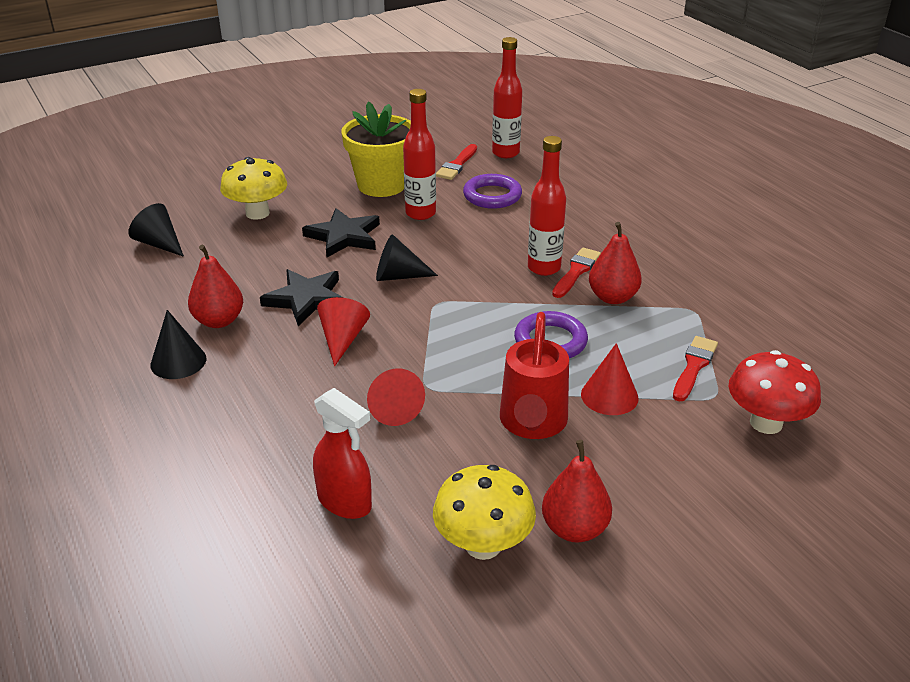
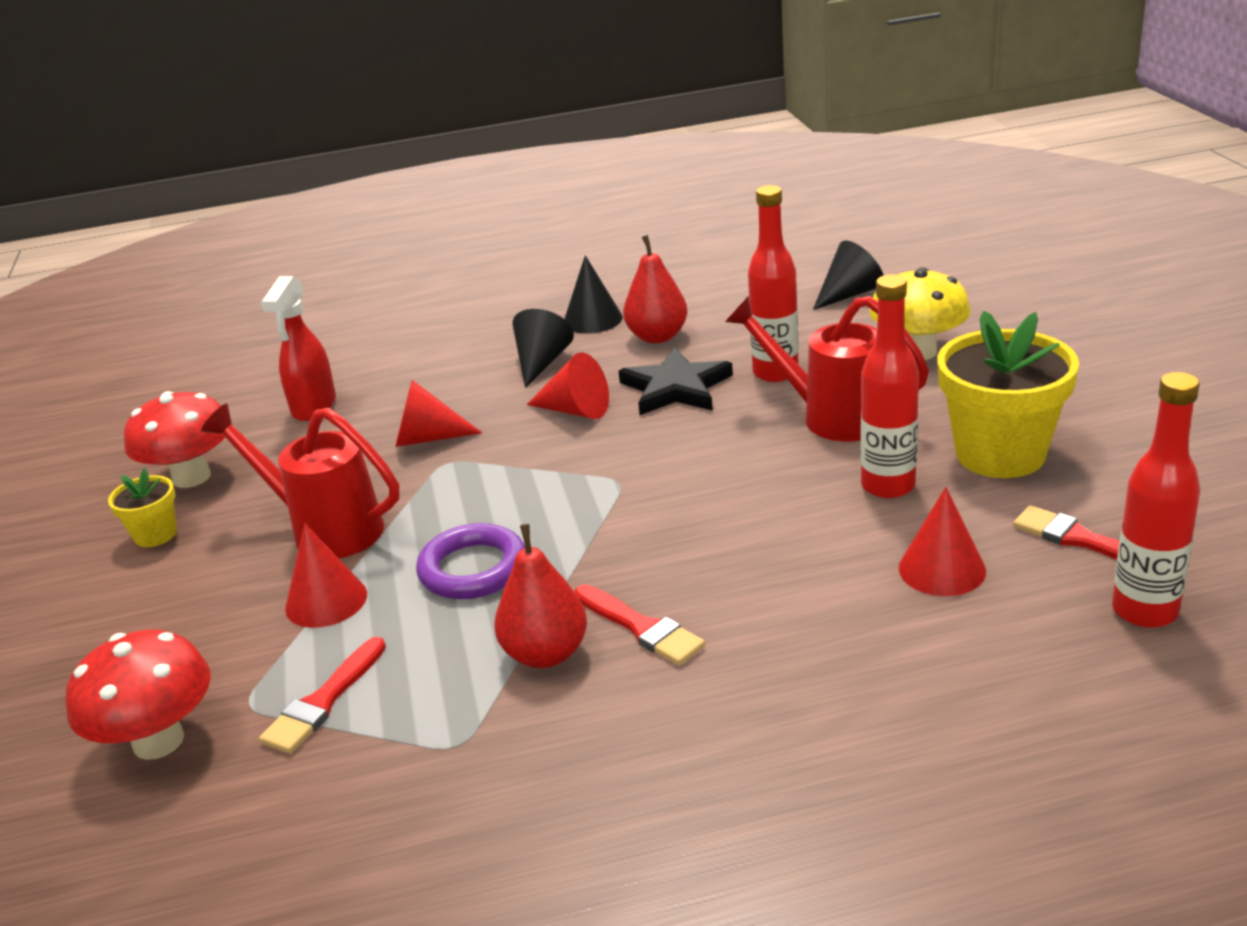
camera: 110 degrees right, 5 degrees down
black star [302,208,380,257] -> red watering can [725,296,929,441]
red spray bottle [313,388,372,519] -> red spray bottle turned 45 degrees counterclockwise [261,276,336,421]
black cone [376,234,438,281] -> black cone moved to [513,309,574,388]
yellow mushroom [433,465,536,560] -> red mushroom [124,391,225,488]
purple ring [463,174,522,209] -> red cone [899,487,986,596]
red bottle [528,136,566,276] -> red bottle moved to [748,185,799,382]
red pear [542,440,612,543] -> yellow flower pot [108,468,177,547]
red brush [673,336,718,401] -> red brush turned 75 degrees clockwise [259,637,386,754]

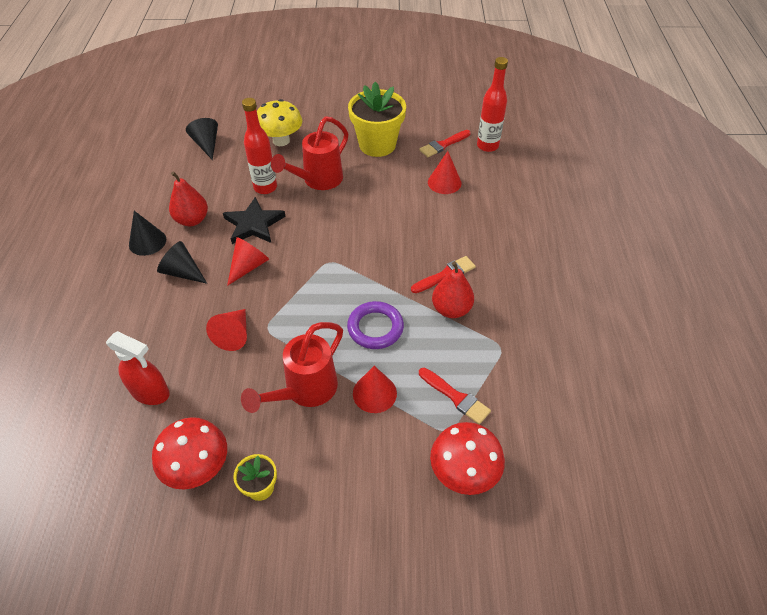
camera: 80 degrees left, 20 degrees up
red bottle [861,275,919,498] -> none

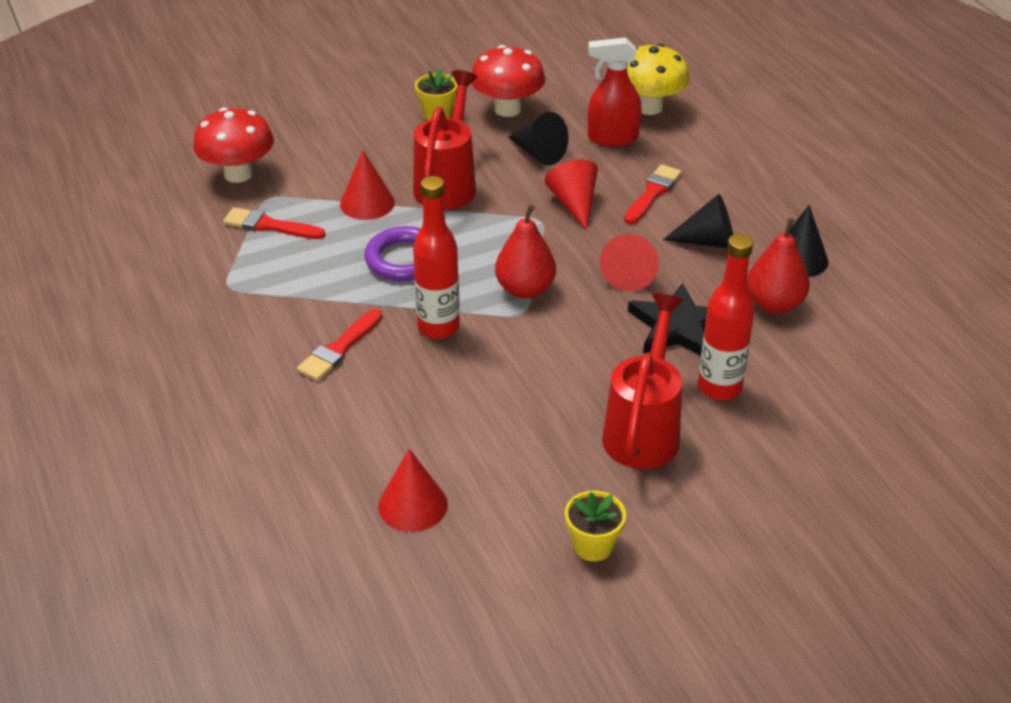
camera: 155 degrees right, 10 degrees down
black cone [186,118,218,160] -> black cone moved to [508,112,569,165]
yellow mushroom [257,99,302,146] -> yellow mushroom moved to [627,44,690,115]
yellow flower pot [348,82,406,157] -> yellow flower pot [565,491,626,561], size x0.49
red brush [419,130,471,157] -> red brush moved to [624,164,682,224]
red pear [432,261,474,318] -> red pear moved to [495,204,556,299]
red bottle [477,57,508,152] -> red bottle moved to [413,176,460,339]

